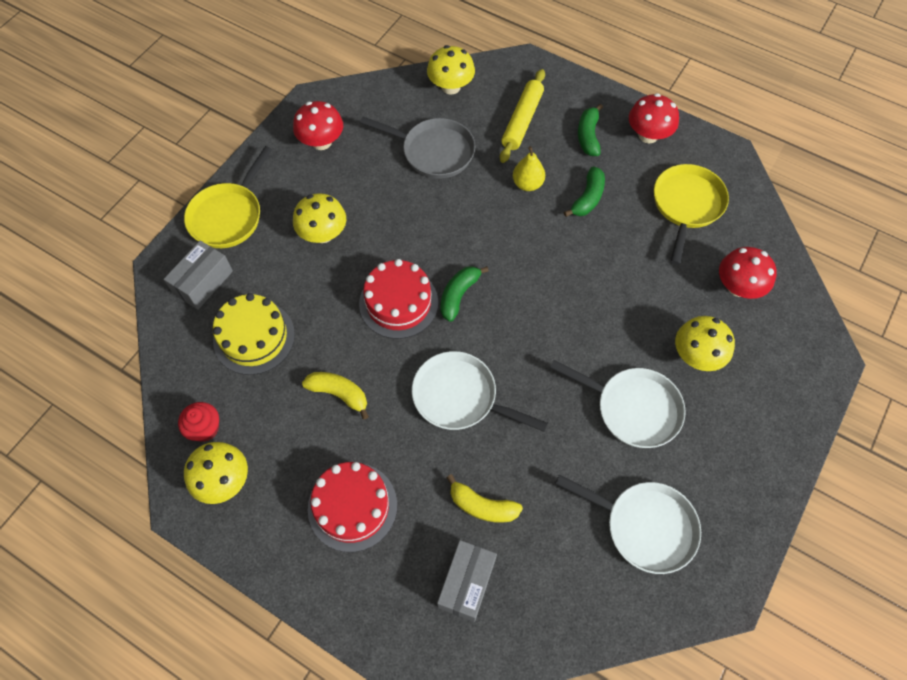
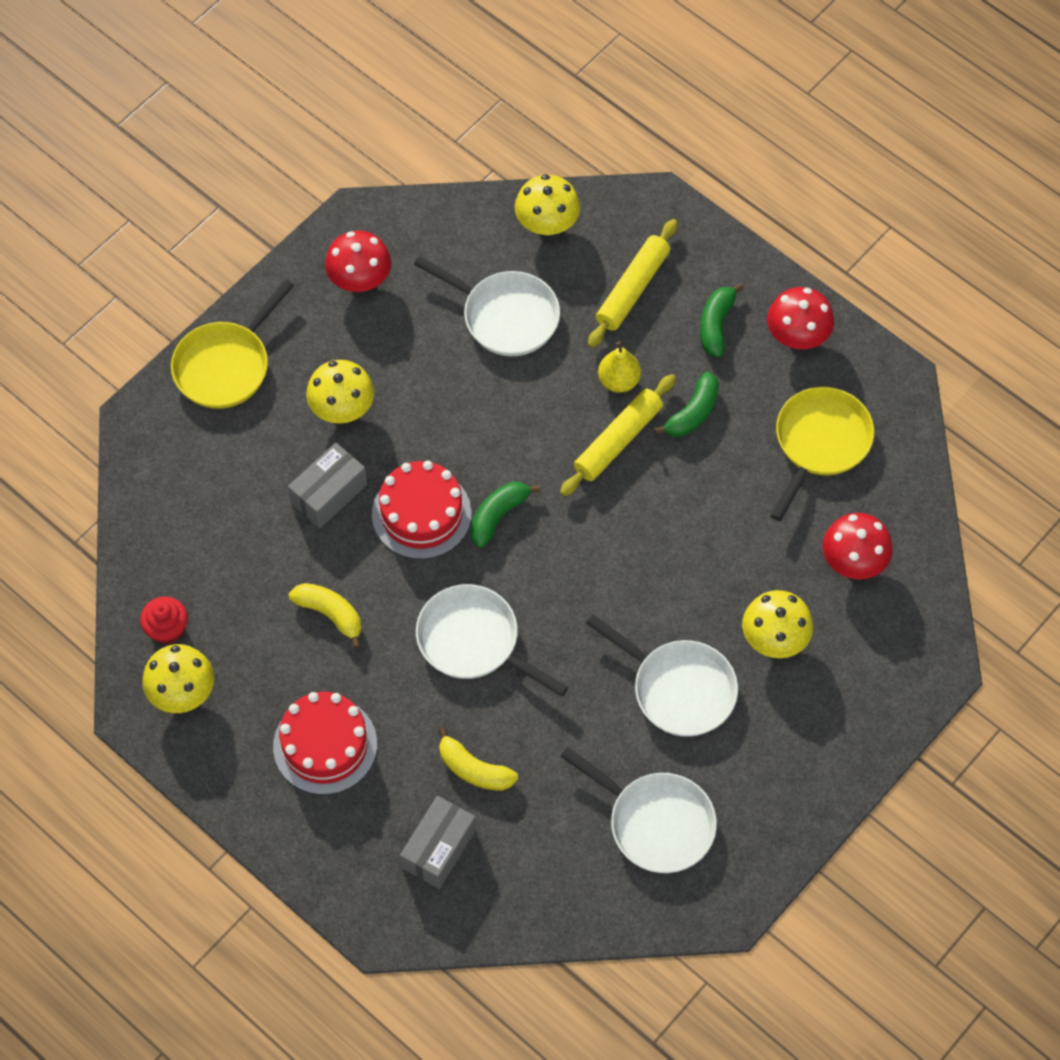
camera: 10 degrees right, 0 degrees up
grey box [164,240,233,310] -> grey box moved to [288,443,367,528]
yellow cake [213,293,295,375] -> none
grey pan [360,117,475,179] -> white pan [414,256,560,357]
none -> yellow rolling pin [560,374,676,496]

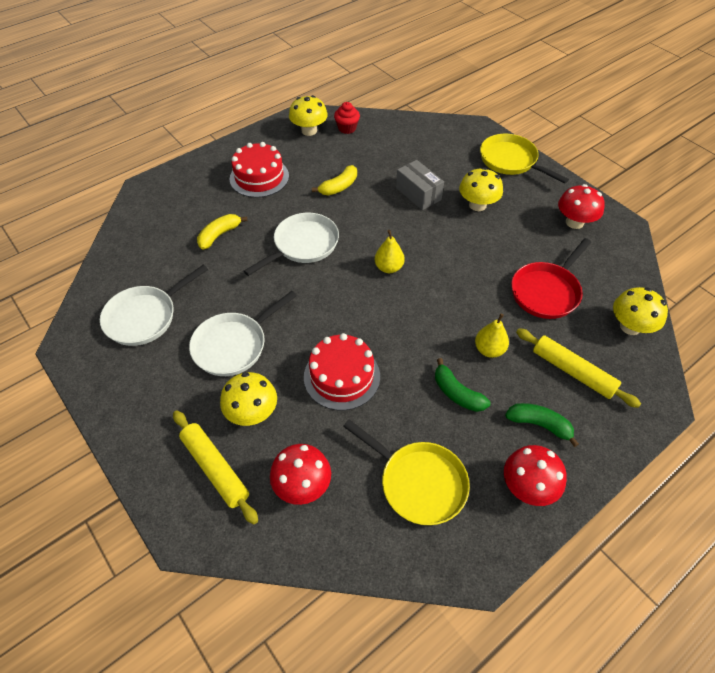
camera: 100 degrees right, 10 degrees down
red cake [372,461,472,559] -> red cake moved to [304,333,380,410]
grey box [400,796,476,889] -> none
white pan [414,256,560,357] -> red pan [511,238,591,319]
green banana [470,482,540,548] -> yellow pear [375,230,405,273]
yellow rolling pin [560,374,676,496] -> yellow rolling pin moved to [173,410,258,524]

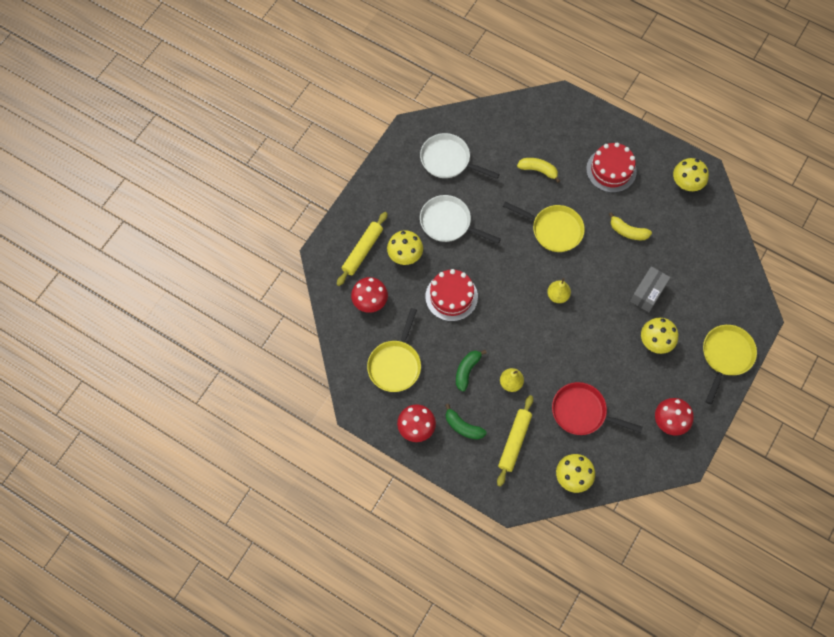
camera: 70 degrees right, 15 degrees up
white pan [244,213,339,276] -> yellow pan [503,202,585,252]
red cupcake [334,102,360,134] -> none
green banana [505,403,579,447] -> green banana turned 120 degrees clockwise [445,404,487,440]

